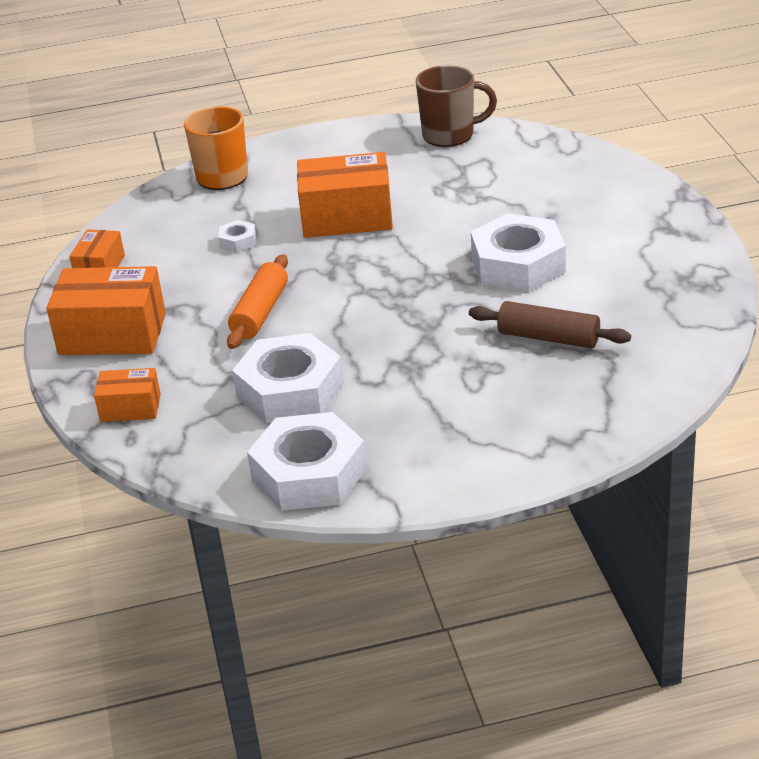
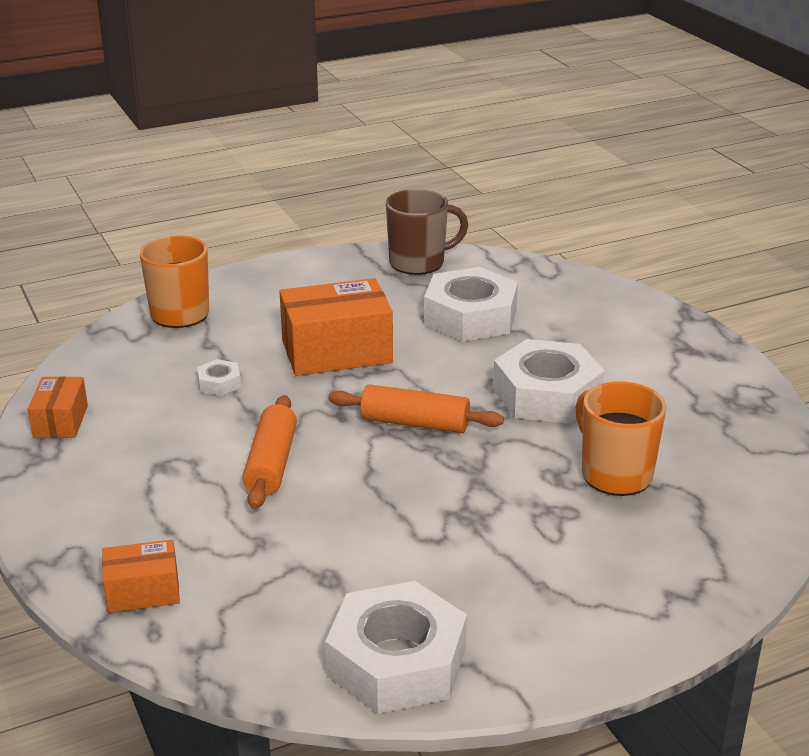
camera: 15 degrees left, 5 degrees down
orange box [46,266,166,355] -> none
white nut [232,333,344,423] -> white nut moved to [424,267,518,342]
brown rolling pin [469,301,631,349] -> orange mug [575,381,666,496]
none -> orange rolling pin [329,384,504,433]

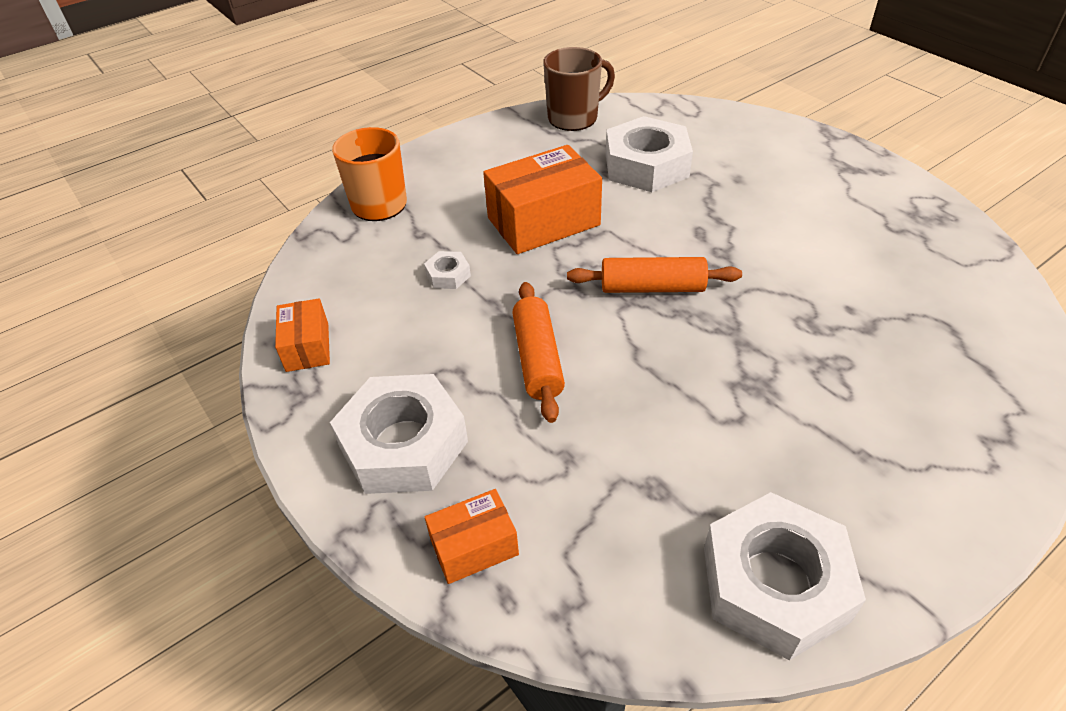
camera: 10 degrees left, 15 degrees up
white nut [493,339,605,424] -> white nut moved to [330,374,468,494]
orange mug [575,381,666,496] -> none

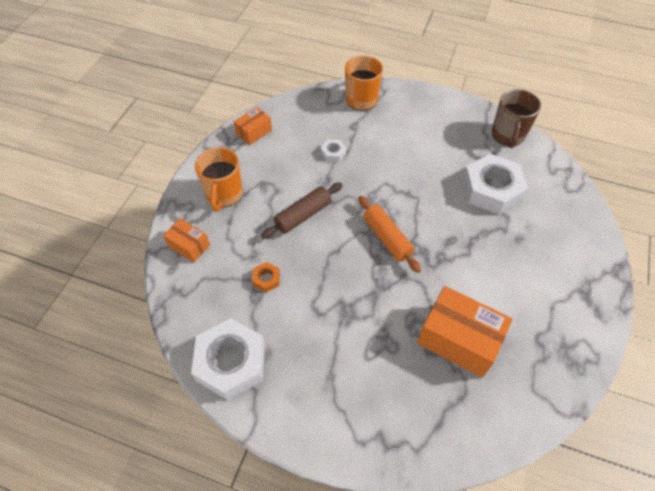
camera: 55 degrees right, 10 degrees up
white nut [330,374,468,494] -> orange mug [195,147,243,212]
orange box [483,145,602,254] -> orange box moved to [417,286,513,378]
orange rolling pin [512,282,565,423] -> brown rolling pin [261,183,342,239]
brown mug [543,47,615,131] -> brown mug turned 75 degrees clockwise [492,89,541,148]
none -> orange nut [252,262,280,292]

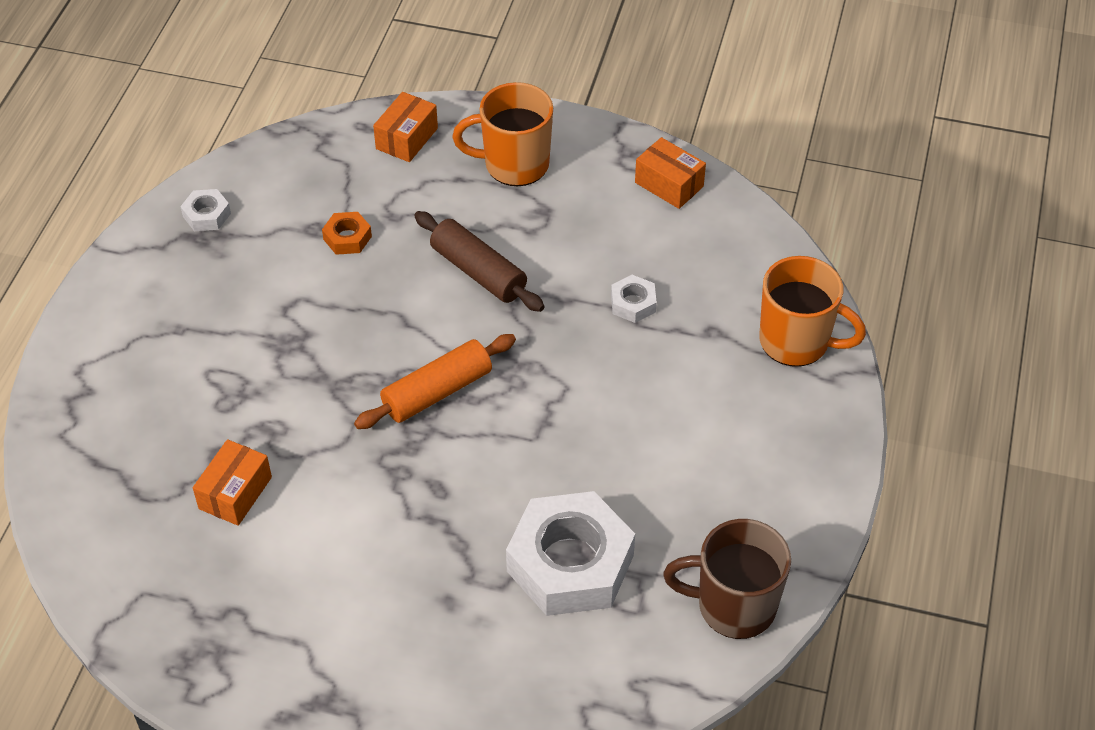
camera: 85 degrees right, 5 degrees down
white nut [191,318,265,400] -> white nut [180,189,231,231], size x0.43
orange box [417,286,513,378] -> orange box [193,439,272,526], size x0.55

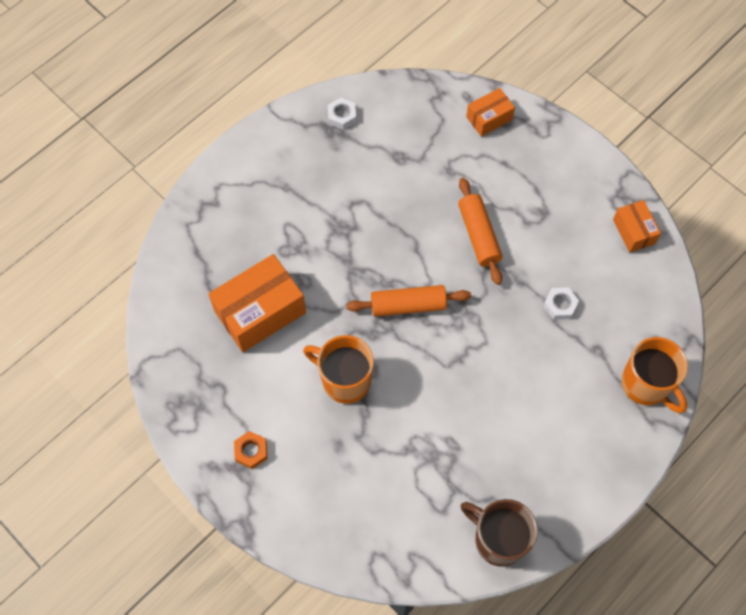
camera: 30 degrees right, 15 degrees up
orange box [193,439,272,526] -> orange box [208,254,306,352], size x1.83
orange nut [322,212,372,255] -> orange nut moved to [234,431,267,469]
brown rolling pin [414,211,545,312] -> orange rolling pin [458,178,502,285]
orange mug [452,82,553,186] -> orange mug moved to [303,335,374,404]
white nut [506,491,635,616] -> none

